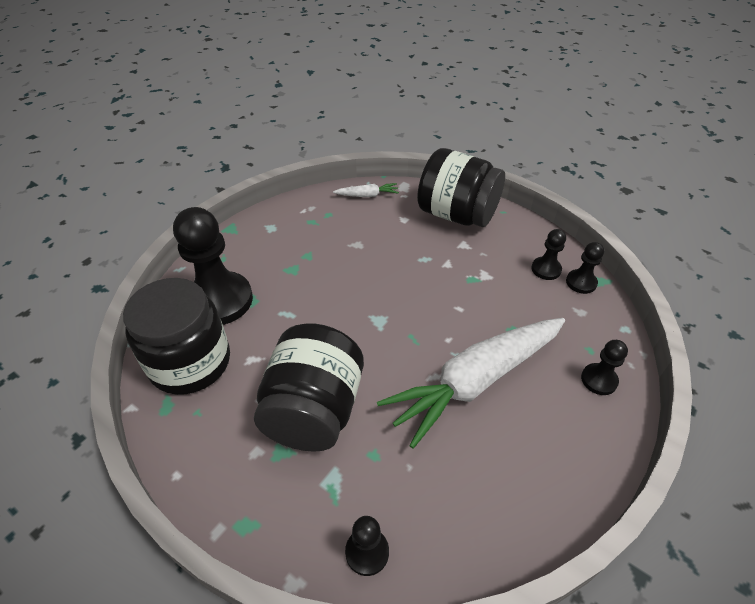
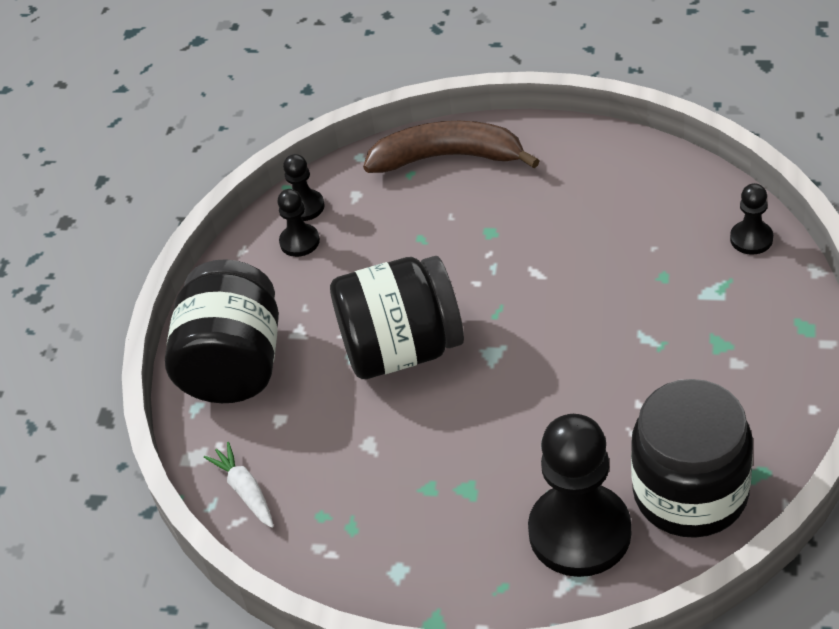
camera: 110 degrees left, 0 degrees up
black jar [254,323,364,452] -> black jar moved to [330,256,464,379]
white carrot [377,318,565,449] -> none
black pawn [581,340,628,395] -> brown banana [363,121,540,173]

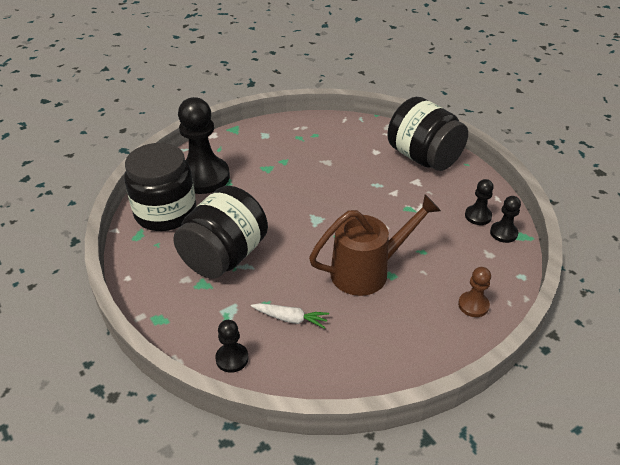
camera: 130 degrees right, 5 degrees down
white carrot [204,442,274,528] -> white carrot moved to [251,303,329,329]
black jar [330,256,464,379] -> black jar moved to [173,186,268,279]
brown banana [363,121,540,173] -> brown pawn [458,267,491,317]
none -> brown watering can [309,194,441,296]

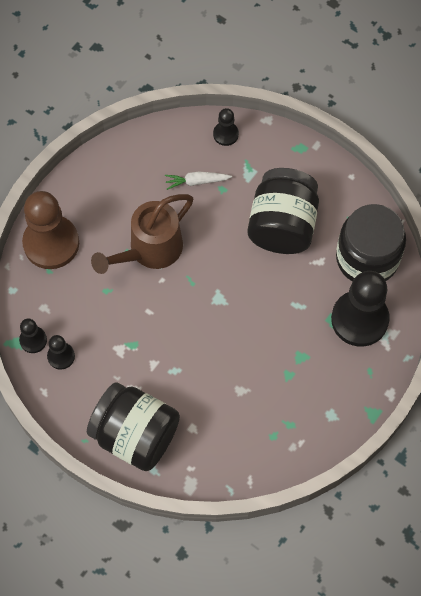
camera: 160 degrees right, 25 degrees up
brown pawn [458,267,491,317] -> brown pawn [22,191,79,269], size x2.11

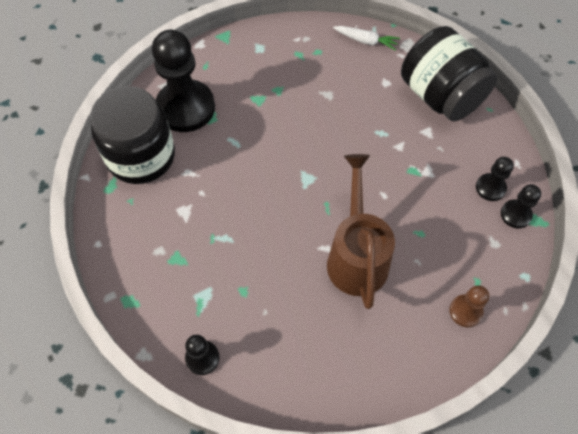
camera: 155 degrees left, 5 degrees down
brown pawn [22,191,79,269] -> brown pawn [449,285,489,327], size x0.47
brown watering can [91,194,193,274] -> brown watering can turned 75 degrees counterclockwise [327,154,395,309]
white carrot [165,172,232,190] -> white carrot moved to [333,26,400,51]
black jar [247,168,319,254] -> none

